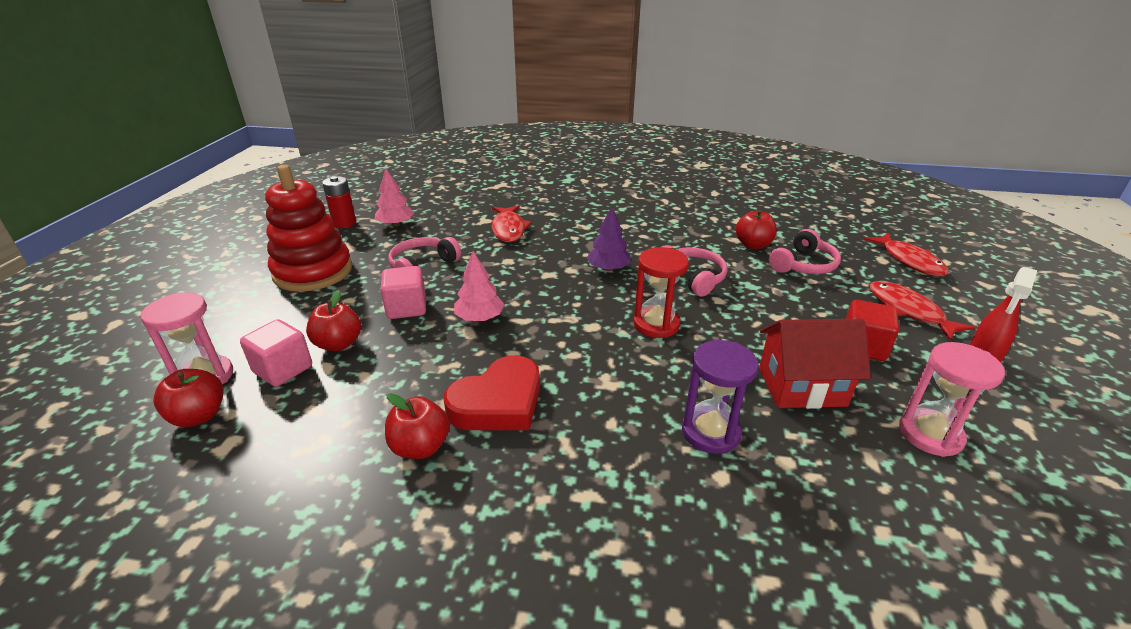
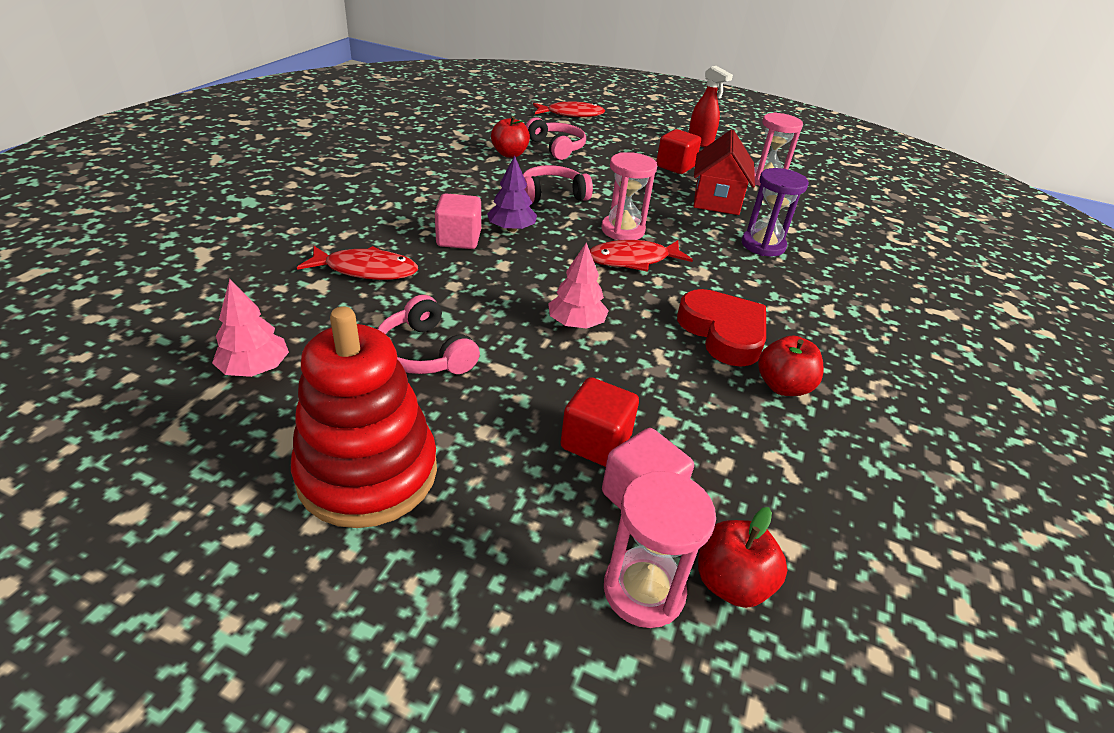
camera: 80 degrees left, 5 degrees up
red apple [306,290,361,351] -> red cube [561,377,639,467]
red battery [322,176,356,228] -> none
pink cube [380,266,426,319] -> pink cube moved to [435,193,481,249]
red hourglass [634,247,689,338] -> pink hourglass [601,152,657,240]
red fish [869,281,975,340] -> red fish moved to [590,240,693,272]

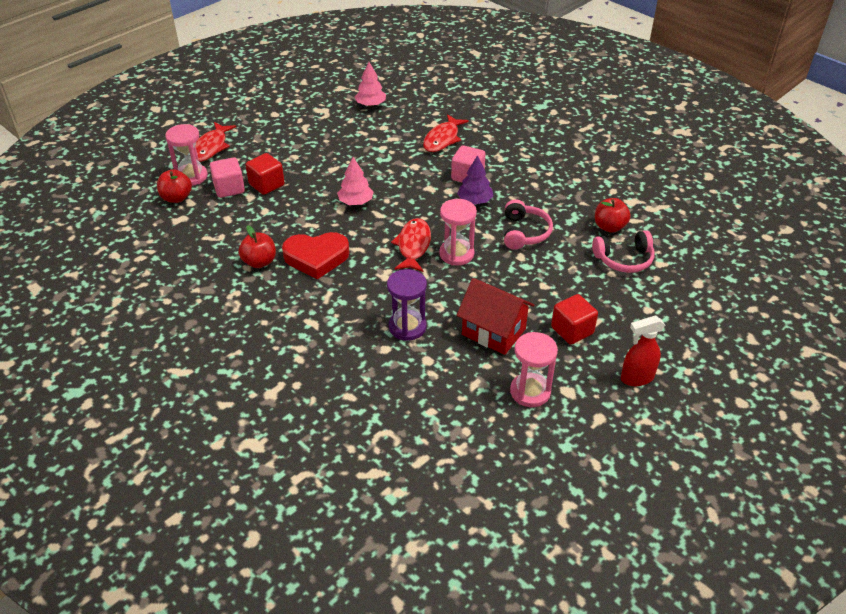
camera: 115 degrees right, 5 degrees up
red stacking toy [291,306,437,528] -> none
pink headphones [377,295,480,374] -> none
red fish [533,101,605,117] -> red fish moved to [190,122,236,162]

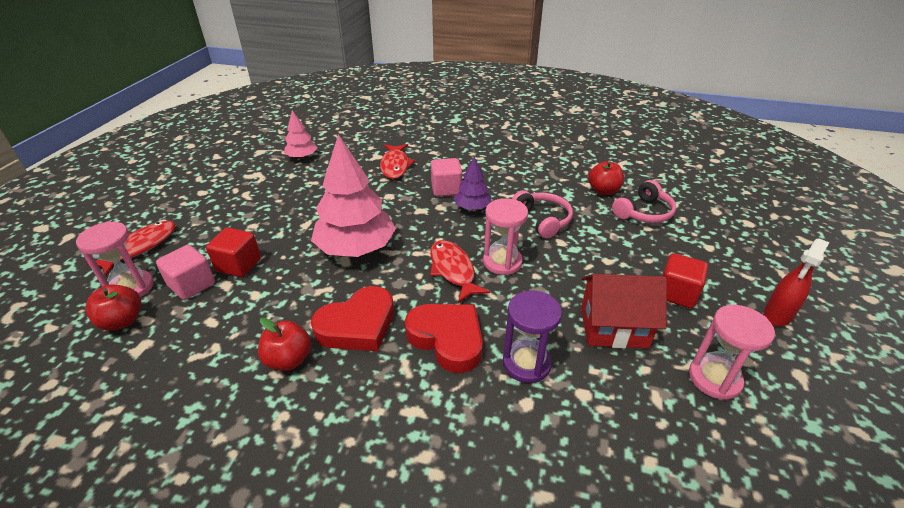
camera: 30 degrees left, 5 degrees down
red fish [190,122,236,162] -> red fish turned 135 degrees counterclockwise [86,221,176,276]
pink tree [337,157,374,205] -> pink tree [311,134,396,257], size x1.94
none -> red heart [405,304,483,373]

